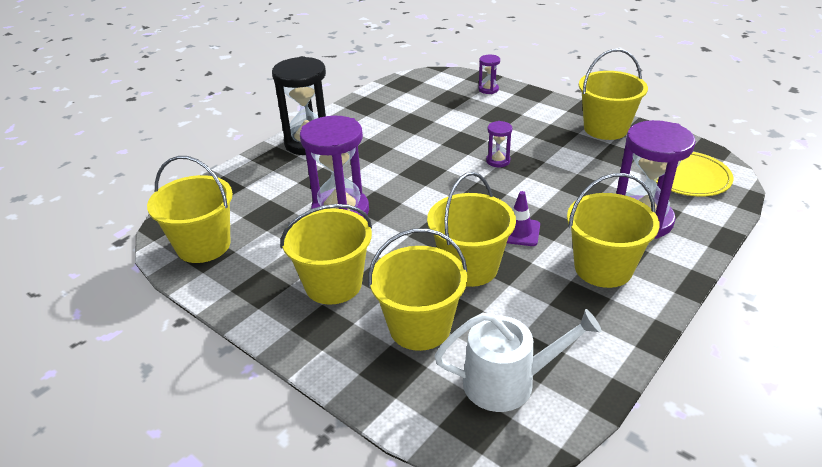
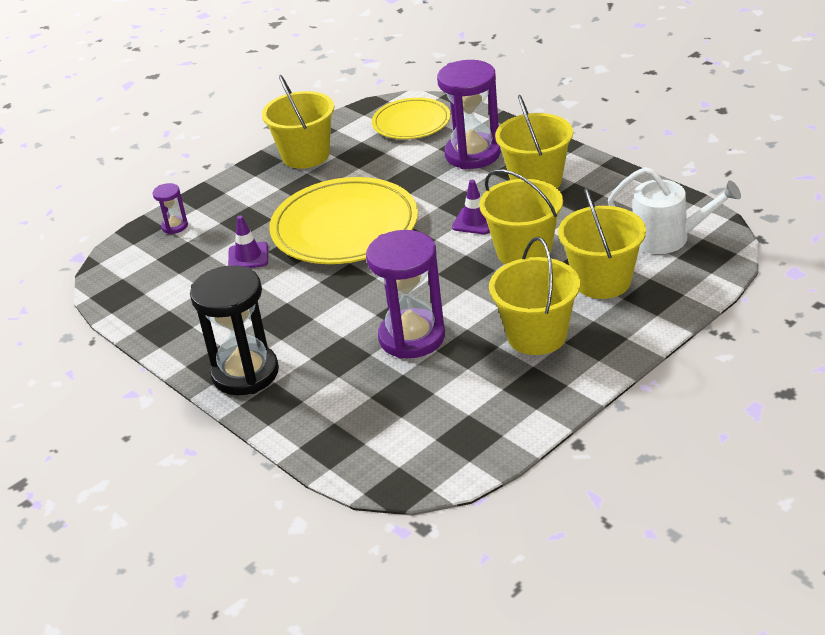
camera: 80 degrees left, 0 degrees up
yellow bucket [147,156,233,263] -> none
white watering can [434,309,602,412] -> white watering can turned 105 degrees clockwise [608,167,741,254]
purple hourglass [486,121,512,167] -> yellow plate [269,177,418,264]
none -> purple traffic cone [228,215,268,268]

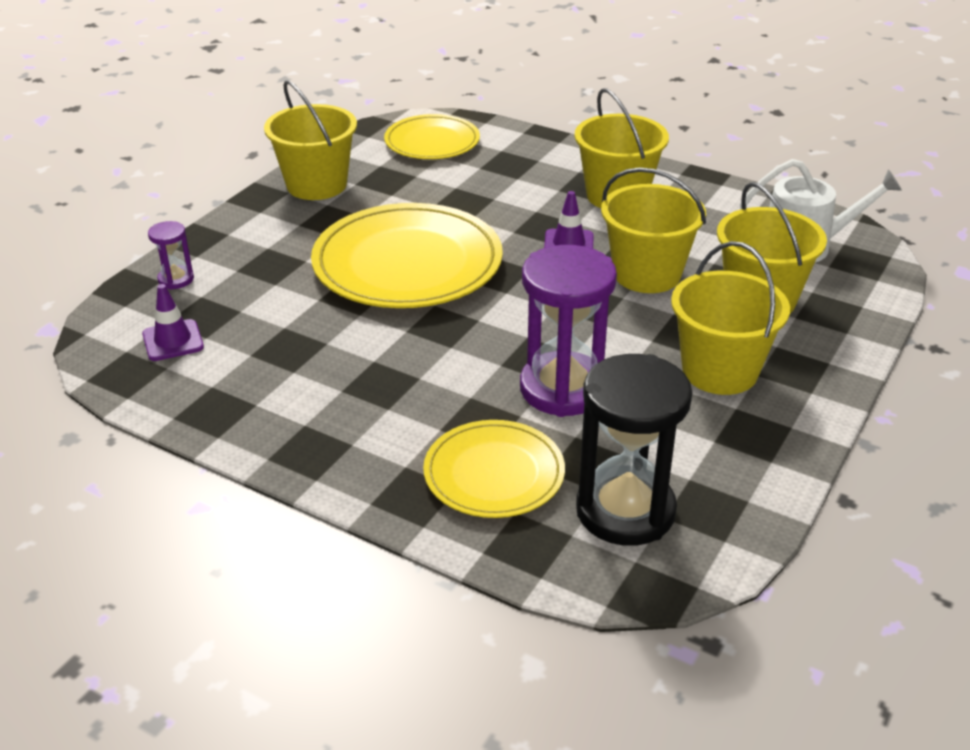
camera: 20 degrees left, 0 degrees up
black hourglass [190,265,279,395] -> black hourglass moved to [576,354,693,546]
purple traffic cone [228,215,268,268] -> purple traffic cone moved to [142,284,204,361]
purple hourglass [437,60,501,169] -> none
none -> yellow plate [423,420,565,518]

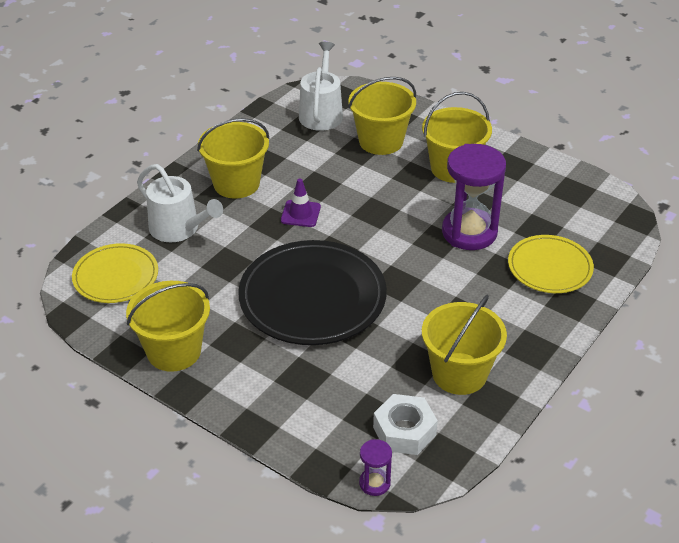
camera: 85 degrees left, 5 degrees up
purple traffic cone [142,284,204,361] -> white nut [373,394,438,455]
purple hourglass [148,221,194,290] -> purple hourglass moved to [359,439,392,496]
yellow plate [311,203,503,308] -> black plate [238,240,387,345]
black hourglass [576,354,693,546] -> none
yellow bucket [601,167,706,293] -> yellow bucket moved to [422,295,507,395]
none -> white watering can [137,164,223,242]

